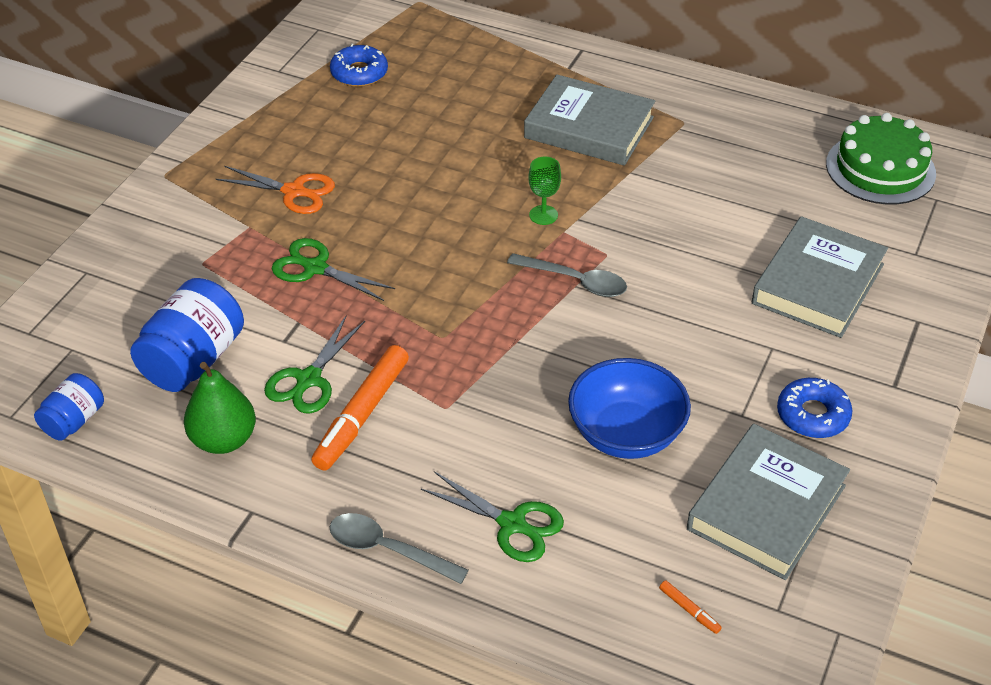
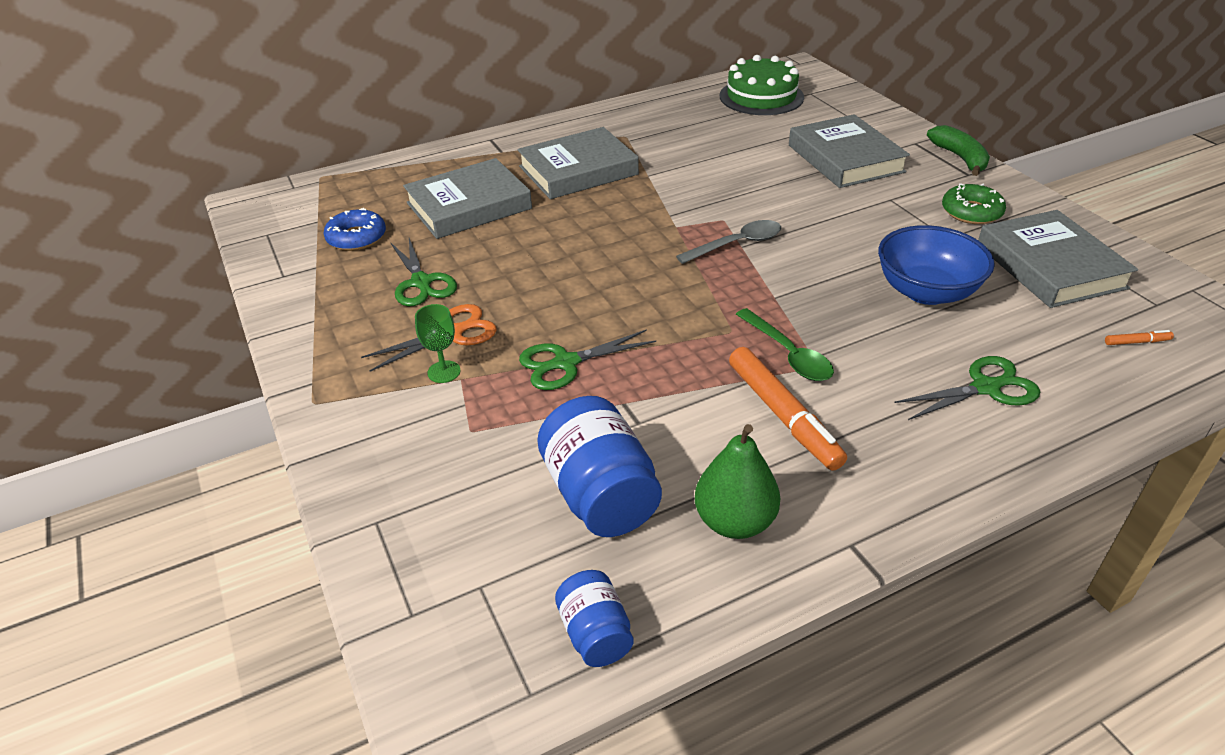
camera: 50 degrees left, 5 degrees down
green scissors [264,315,365,413] -> green scissors moved to [390,238,457,306]
grey spoon [330,513,469,584] -> none
green goblet [528,157,561,225] -> green goblet moved to [415,304,461,383]
blue donut [777,378,853,438] -> green donut [942,183,1006,224]
none -> grey book [403,158,532,239]
none -> green spoon [736,308,834,381]
none -> green banana [927,125,990,176]

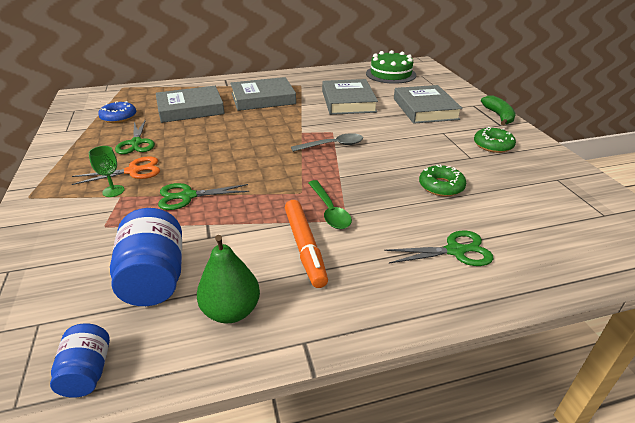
camera: 10 degrees right, 5 degrees down
blue bowl [878,225,995,305] -> green donut [419,165,466,196]
grey book [978,210,1138,308] -> grey book moved to [322,79,378,115]
orange marker [1105,330,1174,345] -> none

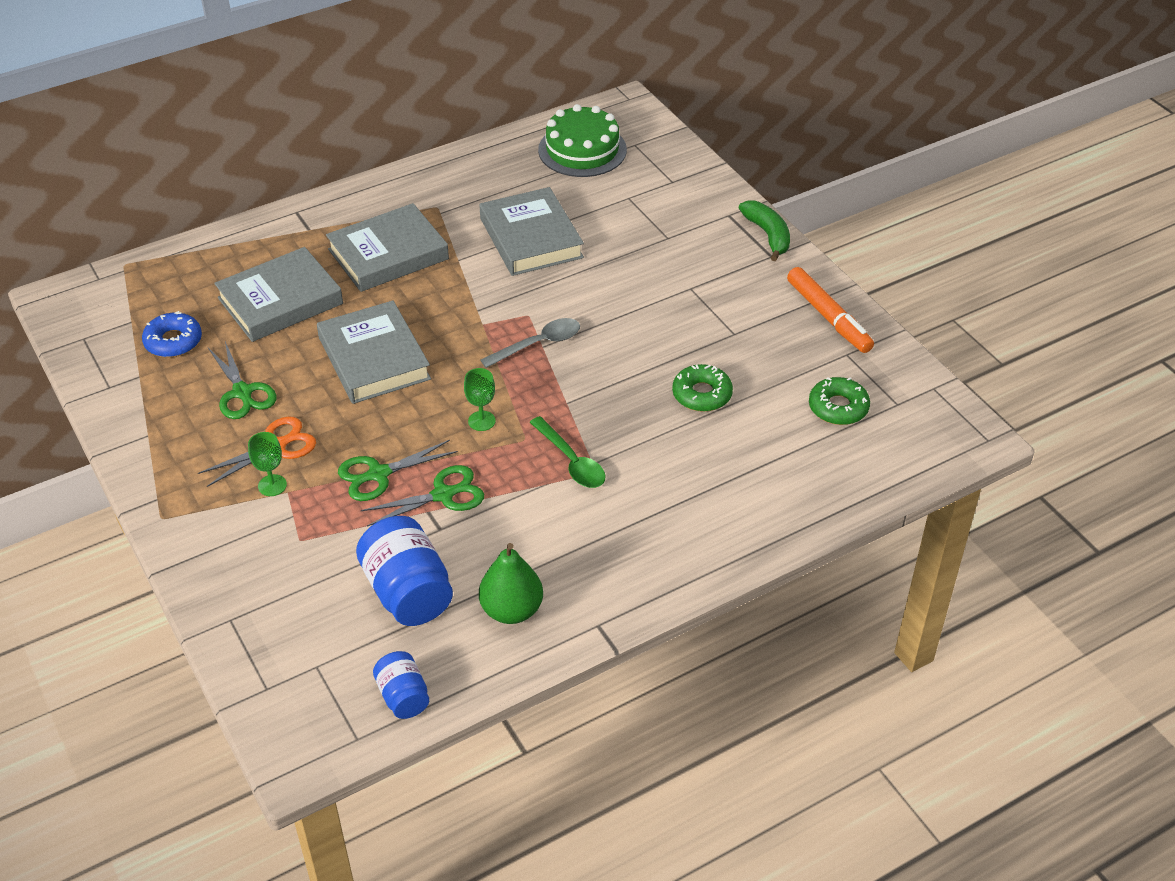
camera: 15 degrees left, 10 degrees up
orange marker [285,200,328,288] -> orange marker moved to [787,267,874,353]
green scissors [384,230,493,266] -> green scissors moved to [361,465,484,527]
grey book [394,85,463,124] -> grey book moved to [317,301,431,404]
green donut [474,127,516,153] -> green donut moved to [809,377,870,425]
none -> green goblet [464,368,496,431]

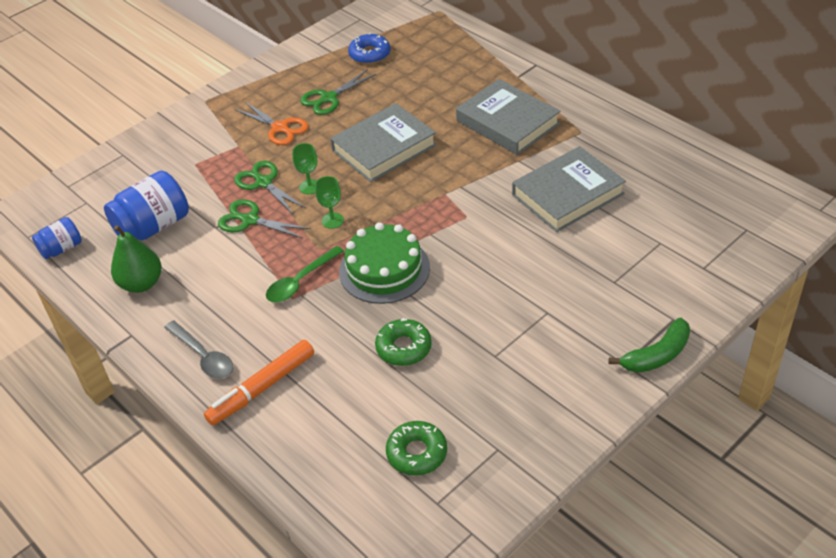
camera: 80 degrees right, 0 degrees up
grey book [214,247,343,342] -> none
green goblet [248,432,287,496] -> green goblet moved to [292,143,317,194]
green scissors [361,465,484,527] -> green scissors turned 150 degrees clockwise [218,199,311,238]
grey spoon [481,318,580,368] -> grey spoon moved to [164,321,233,379]
green cake [538,104,627,177] -> green cake moved to [339,222,430,304]
orange marker [787,267,874,353] -> orange marker moved to [204,340,314,426]

